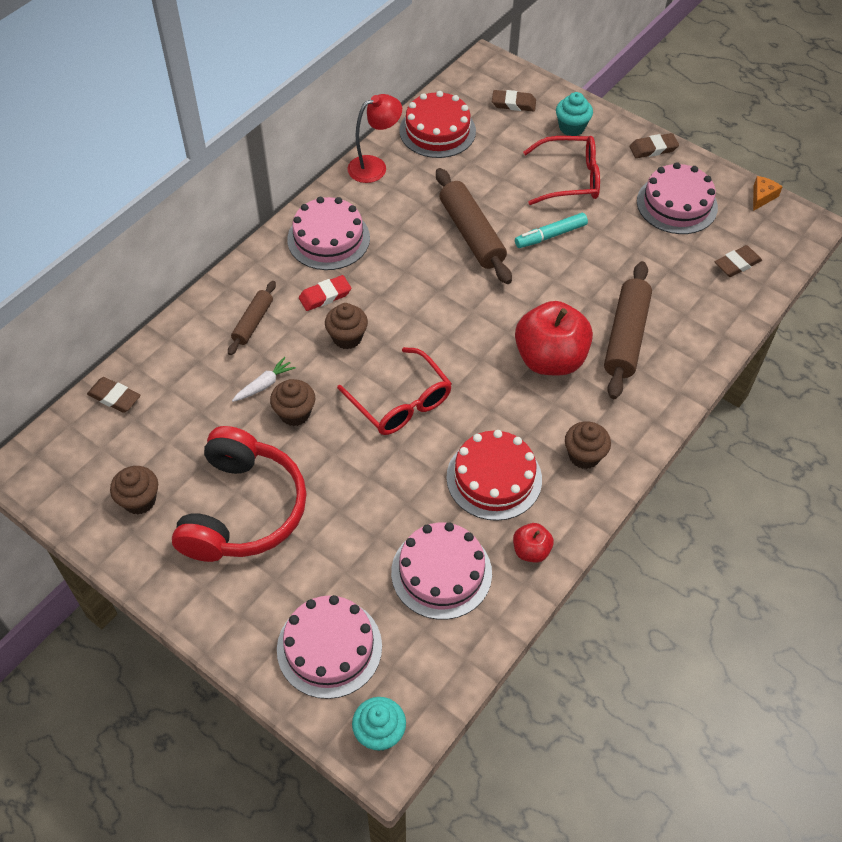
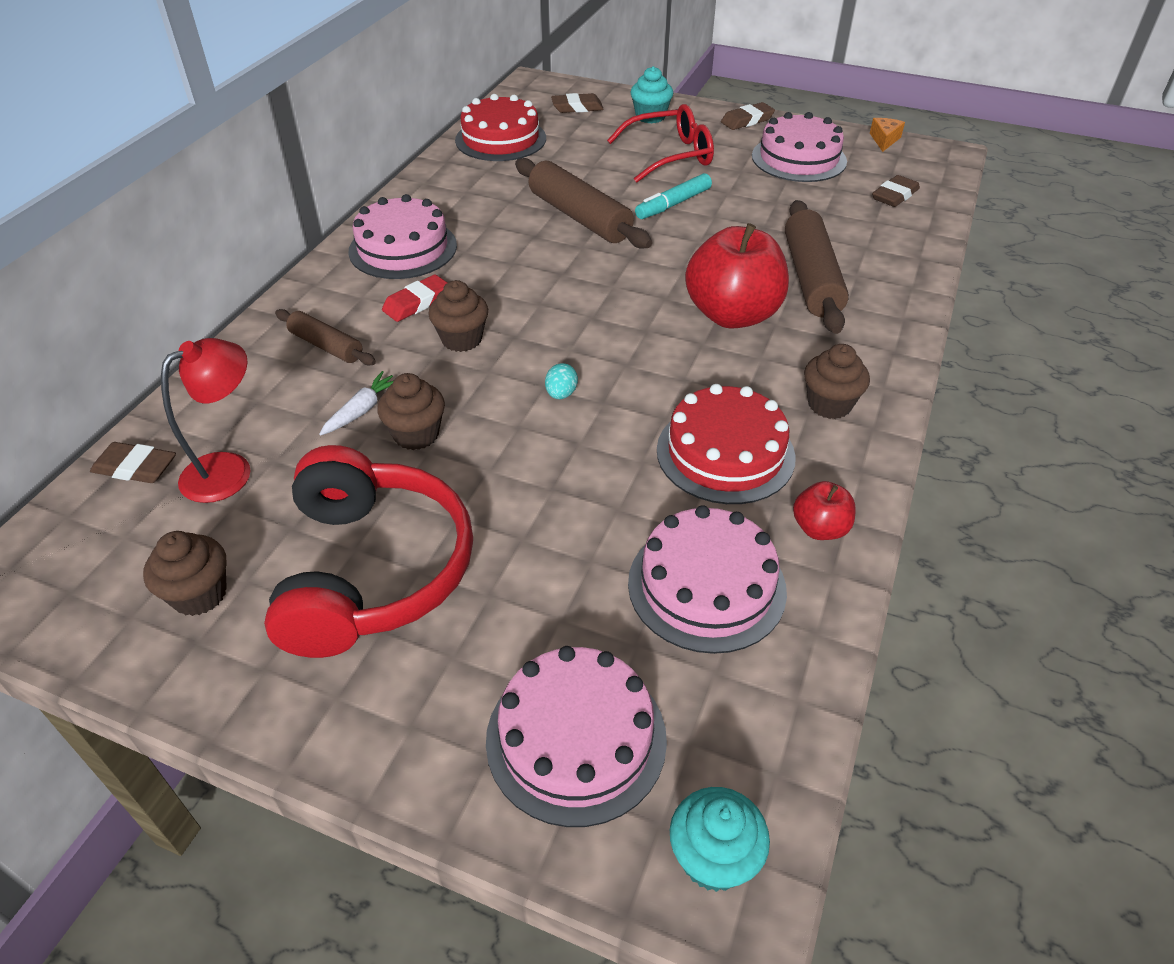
camera: 15 degrees left, 10 degrees down
brown rolling pin [228,281,276,355] -> brown rolling pin turned 60 degrees counterclockwise [275,309,376,365]
red glasses [337,347,452,435] -> turquoise egg [545,363,578,399]
red lamp [347,94,402,183] -> red lamp moved to [161,338,251,503]

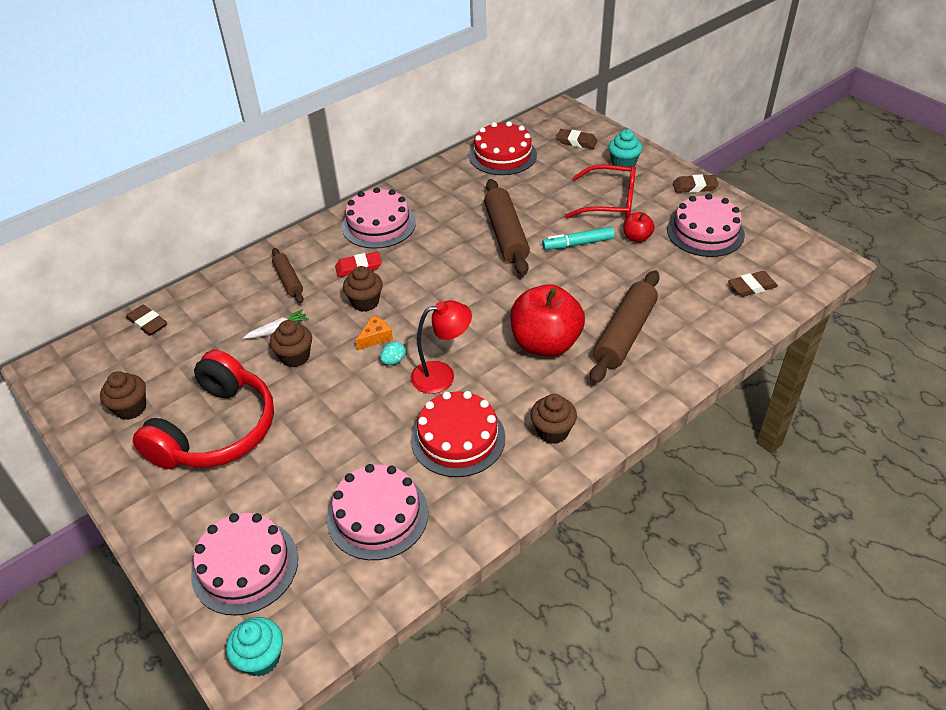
camera: 30 degrees right, 0 degrees up
red lamp [161,338,251,503] -> red lamp moved to [411,300,472,394]
red apple [793,481,856,540] -> red apple moved to [623,212,655,243]
orange cheese [870,118,905,152] -> orange cheese moved to [355,316,393,351]

